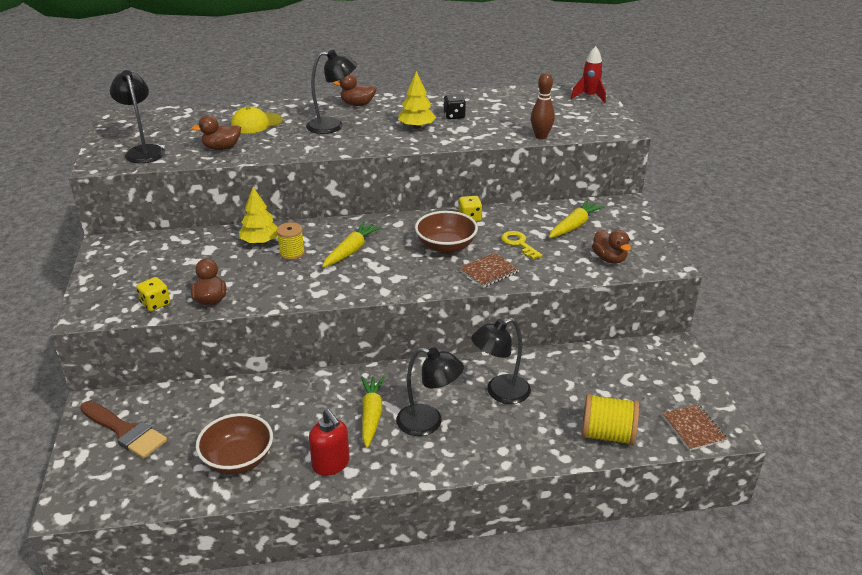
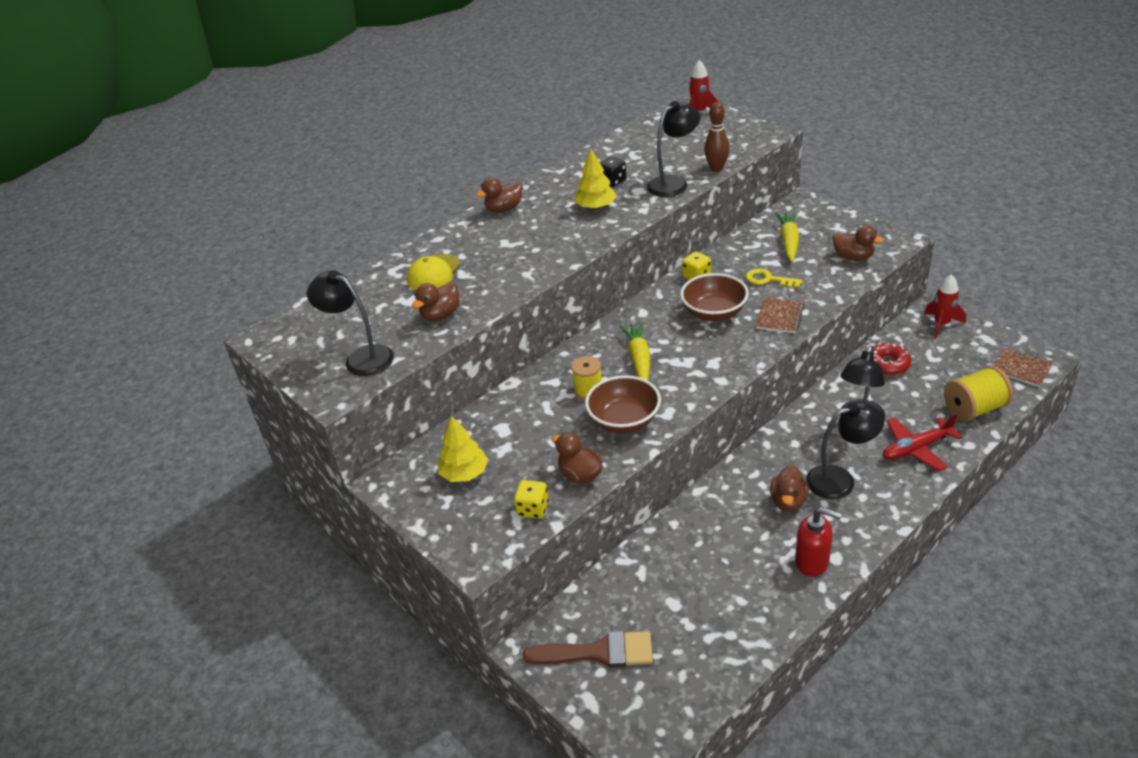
camera: 30 degrees left, 5 degrees up
brown bowl [196,413,273,474] -> brown bowl moved to [585,375,661,433]
yellow tree [239,187,278,244] -> yellow tree moved to [438,416,488,482]
black lamp [306,50,357,134] -> black lamp moved to [647,101,700,197]
yellow carrot [361,376,385,448] -> brown duck [770,465,809,511]
none -> red donut [873,343,911,376]
none -> red plane [883,413,962,471]
none -> red rocket [924,274,966,338]

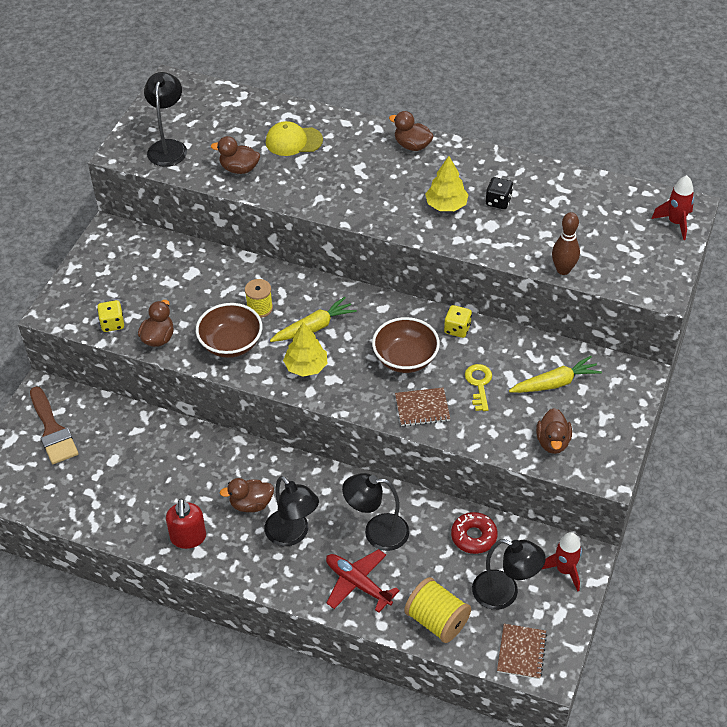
camera: 60 degrees right, 10 degrees up
yellow tree [438,416,488,482] -> yellow tree moved to [283,322,328,377]
black lamp [647,101,700,197] -> black lamp moved to [472,539,546,610]

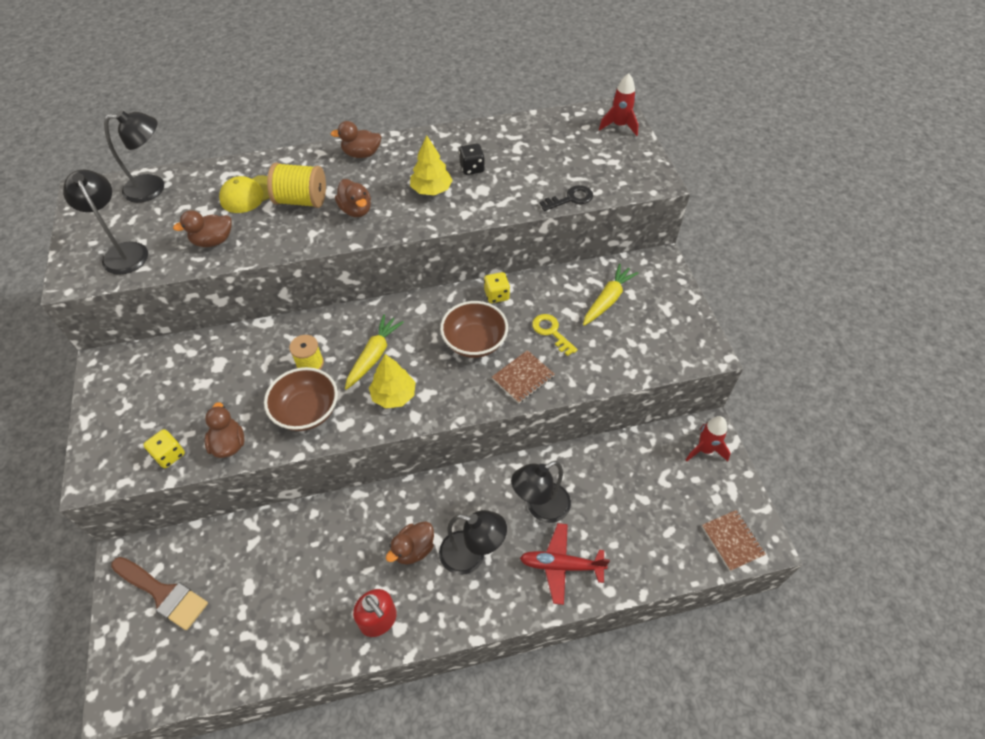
camera: 35 degrees left, 5 degrees up
yellow spool [404,577,471,643] -> yellow spool moved to [267,163,326,208]
red donut [451,512,498,554] -> none
black lamp [472,539,546,610] -> black lamp moved to [104,110,164,203]
brown duck [536,408,572,454] -> brown duck moved to [335,179,371,217]
brown bowling pin [552,212,580,275] -> black key [540,185,593,211]

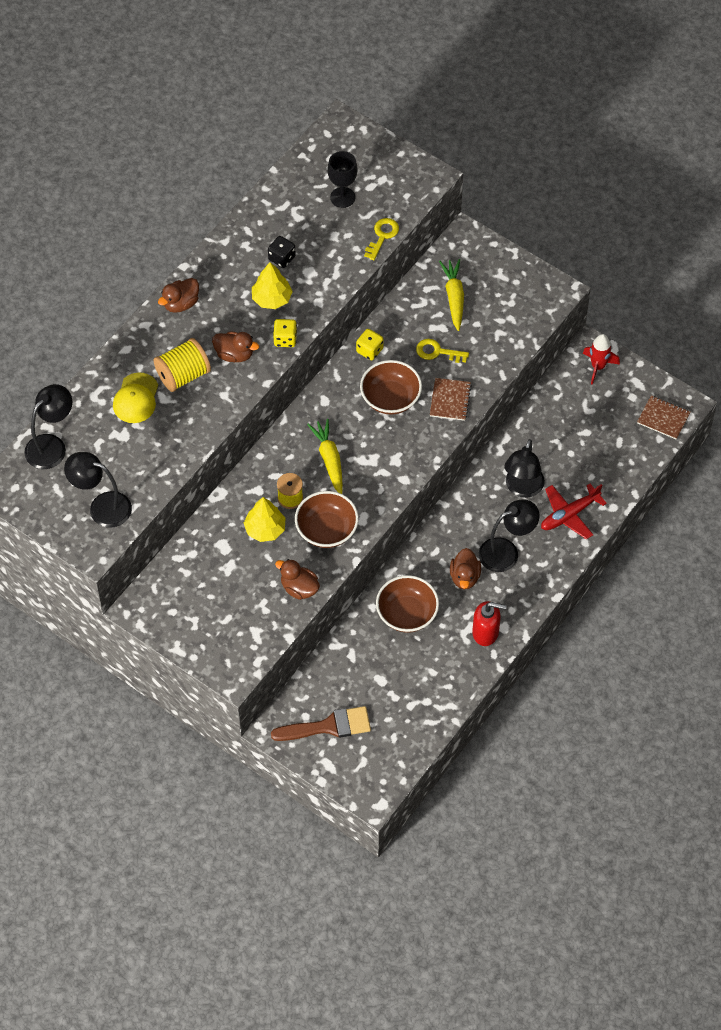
camera: 40 degrees left, 5 degrees up
yellow dice [143,429,185,468] -> yellow dice moved to [273,319,297,347]
brown duck [173,210,232,247] -> none
yellow tree [369,354,416,408] -> yellow tree moved to [244,497,285,542]
black key [540,185,593,211] -> yellow key [364,218,399,260]
red rocket [599,73,639,136] -> none
none -> black goblet [327,151,358,208]
none -> brown bowl [376,575,439,633]

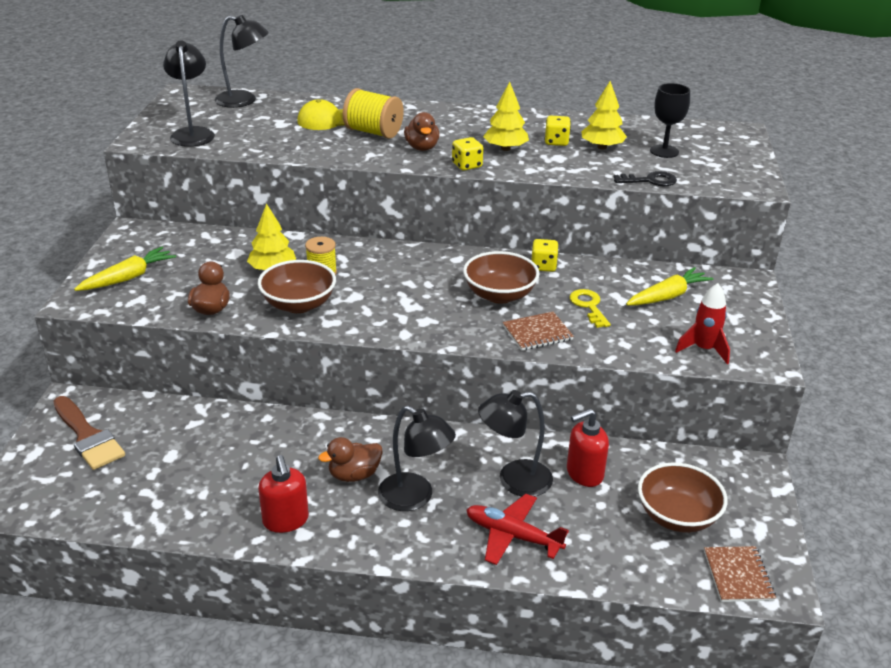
camera: 60 degrees right, 25 degrees down
brown duck [158,278,199,313] -> none
black dice [268,236,296,268] -> yellow dice [545,116,571,146]
yellow carrot [307,419,343,494] -> yellow carrot moved to [74,246,176,291]
yellow key [364,218,399,260] -> black key [614,171,677,186]
brown bowl [376,575,439,633] -> brown bowl moved to [638,463,727,533]
red rocket [583,334,620,385] -> red rocket moved to [675,283,730,364]
none -> red soap dispenser [567,409,609,487]
none -> yellow tree [582,81,627,149]

